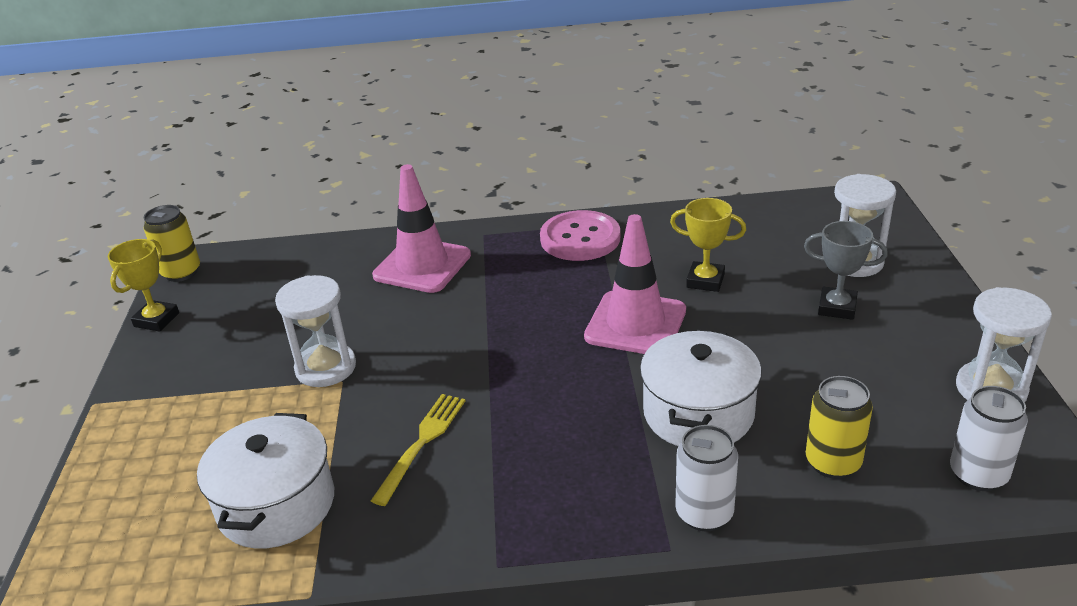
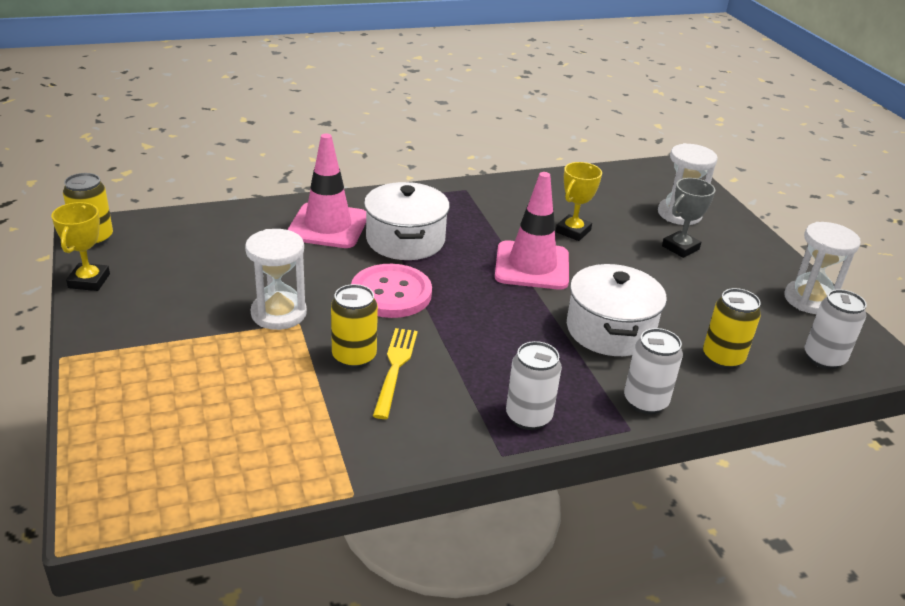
camera: 20 degrees left, 0 degrees up
white pot [197,413,334,549] -> white pot moved to [364,182,450,260]
pink button [540,210,620,261] -> pink button moved to [351,264,432,318]
yellow trophy [670,198,746,292] -> yellow trophy turned 60 degrees counterclockwise [556,162,602,241]
grey trophy [804,221,888,320] -> grey trophy turned 45 degrees counterclockwise [662,178,715,258]
none -> yellow can [331,284,378,369]
none -> white can [506,341,562,430]

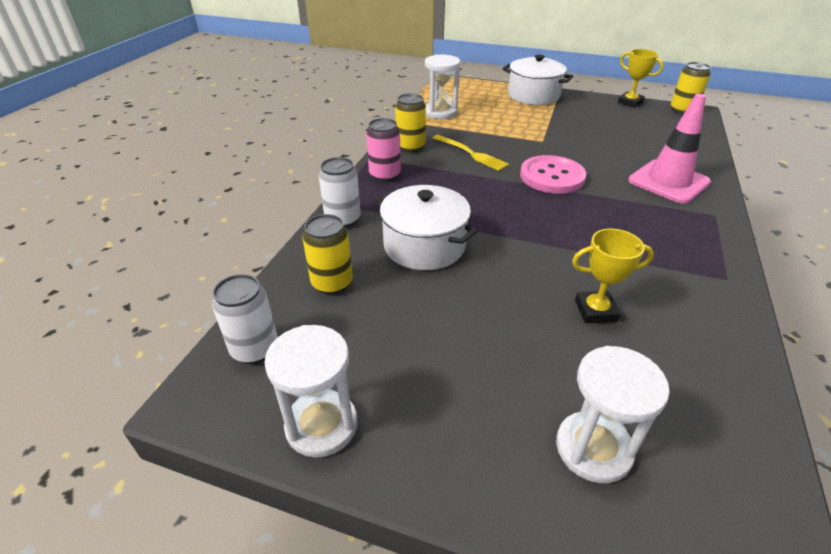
camera: 130 degrees right, 5 degrees up
white hourglass [245,229,307,330] -> white hourglass moved to [425,55,460,119]
yellow can [331,284,378,369] -> yellow can moved to [395,93,426,152]
white pot [364,182,450,260] -> white pot moved to [502,55,573,105]
pink traffic cone [495,172,569,290] -> none
white can [506,341,562,430] -> pink can [366,118,401,182]
yellow trophy [556,162,602,241] -> yellow trophy turned 75 degrees counterclockwise [572,229,654,323]
grey trophy [662,178,715,258] -> none

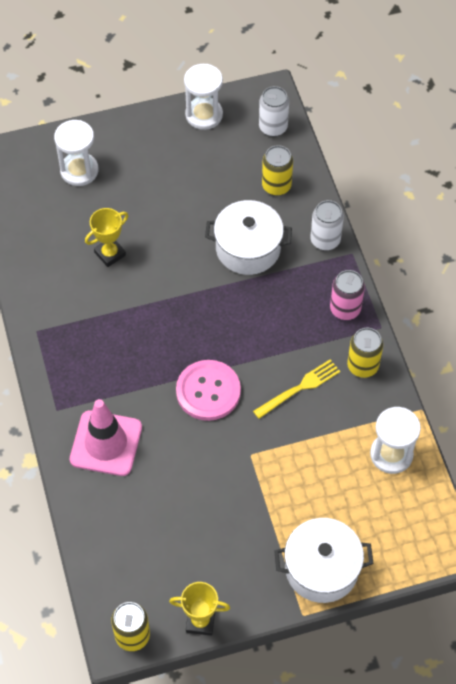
camera: 145 degrees right, 20 degrees up
yellow fork [433,135,509,171] -> yellow fork turned 135 degrees clockwise [253,359,340,419]

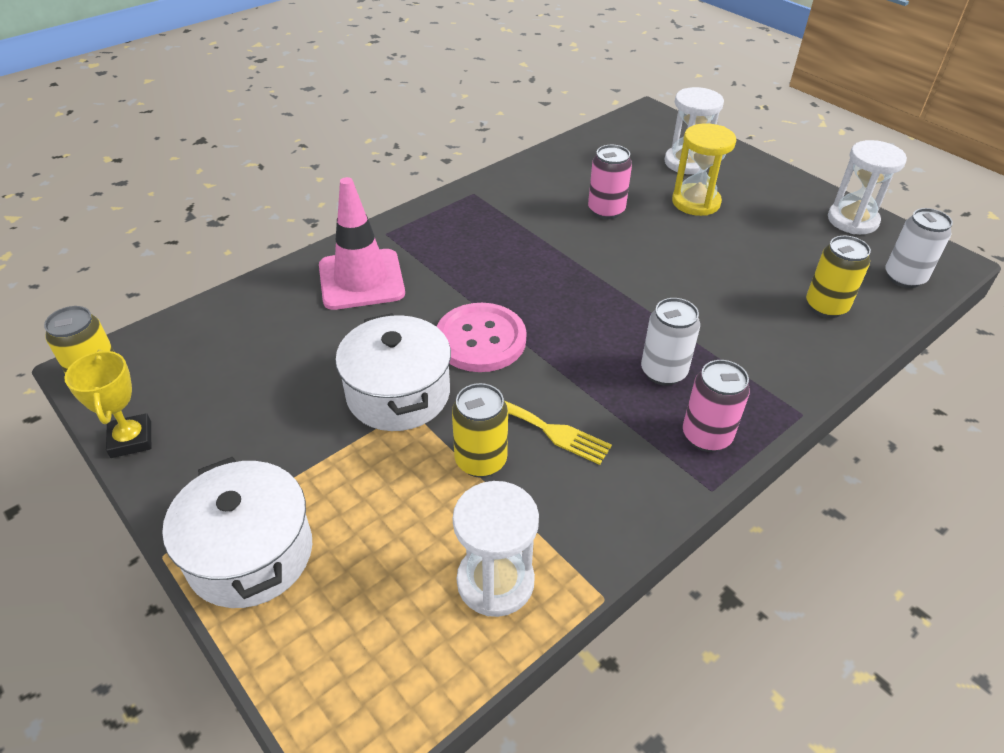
camera: 65 degrees right, 15 degrees down
yellow trophy [85,208,128,267] -> pink can [588,145,632,219]
white pot [205,200,292,275] -> white pot moved to [335,313,451,431]
white can [310,200,344,251] -> white can moved to [641,298,700,386]
yellow can [347,328,383,378] -> yellow can moved to [452,383,508,478]
none -> yellow hourglass [672,123,736,216]

